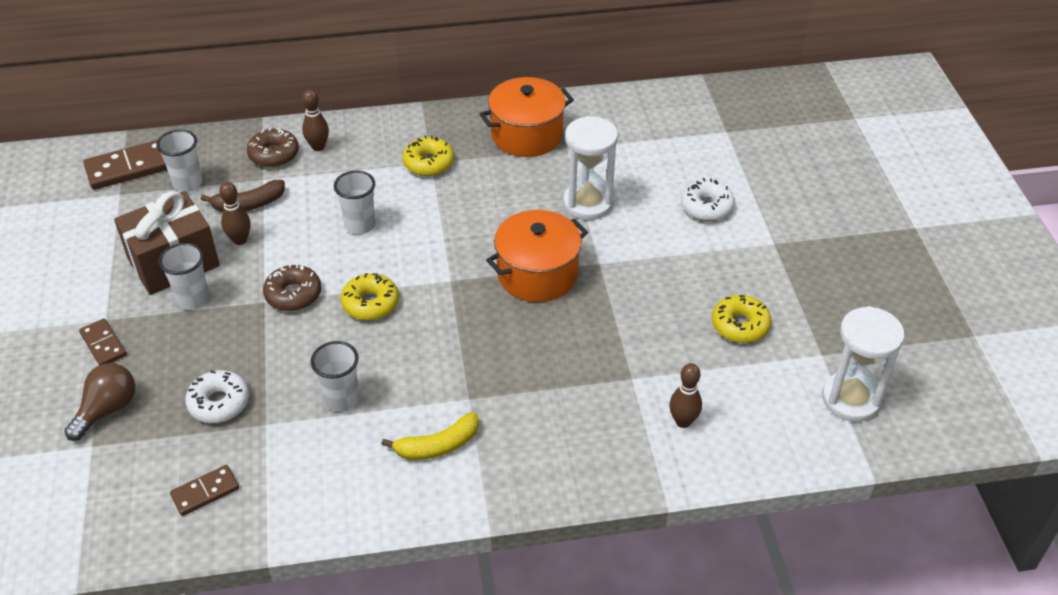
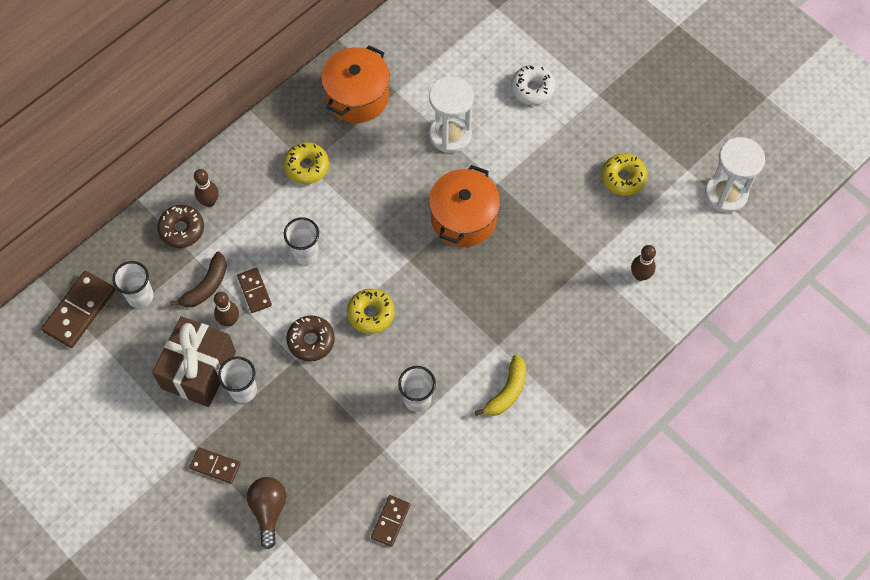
camera: 35 degrees left, 20 degrees up
white donut [185,370,249,423] -> none
none -> brown domino [237,268,272,313]

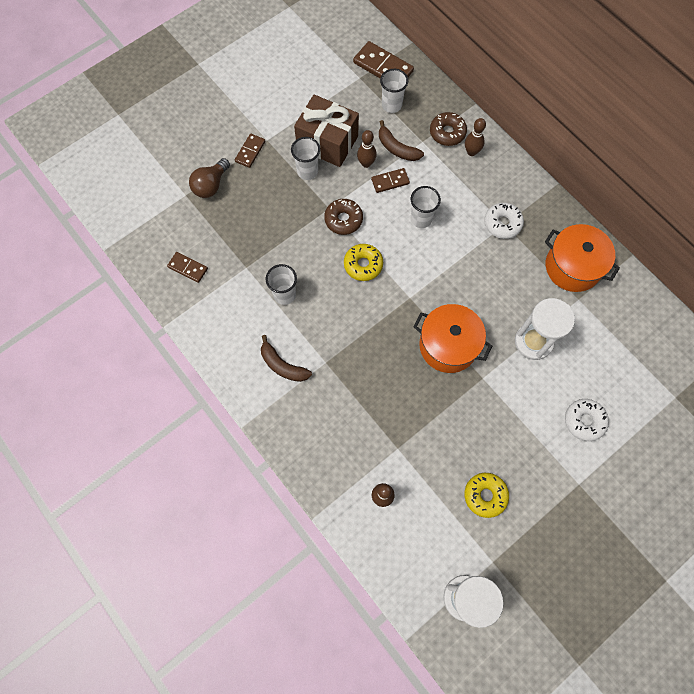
camera: 95 degrees right, 5 degrees up
brown light bulb [247,477,286,549] -> brown light bulb turned 120 degrees clockwise [189,158,230,198]
yellow donut [283,142,329,184] -> white donut [484,203,524,239]
yellow banana [475,355,526,416] -> brown banana [261,335,312,382]

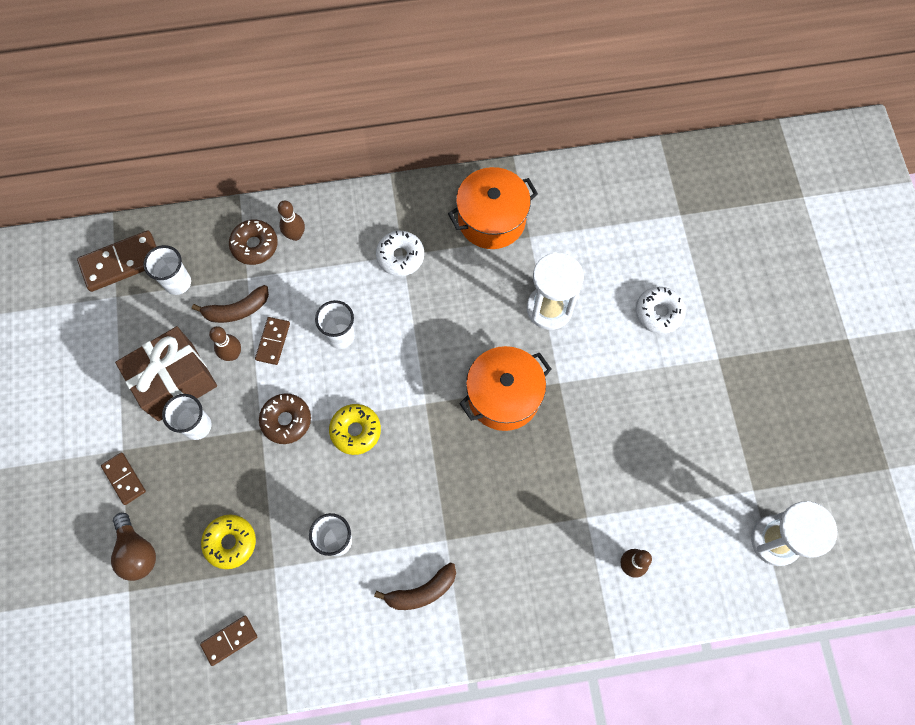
camera: 60 degrees left, 0 degrees up
yellow donut [464,473,509,518] -> yellow donut moved to [201,514,256,569]

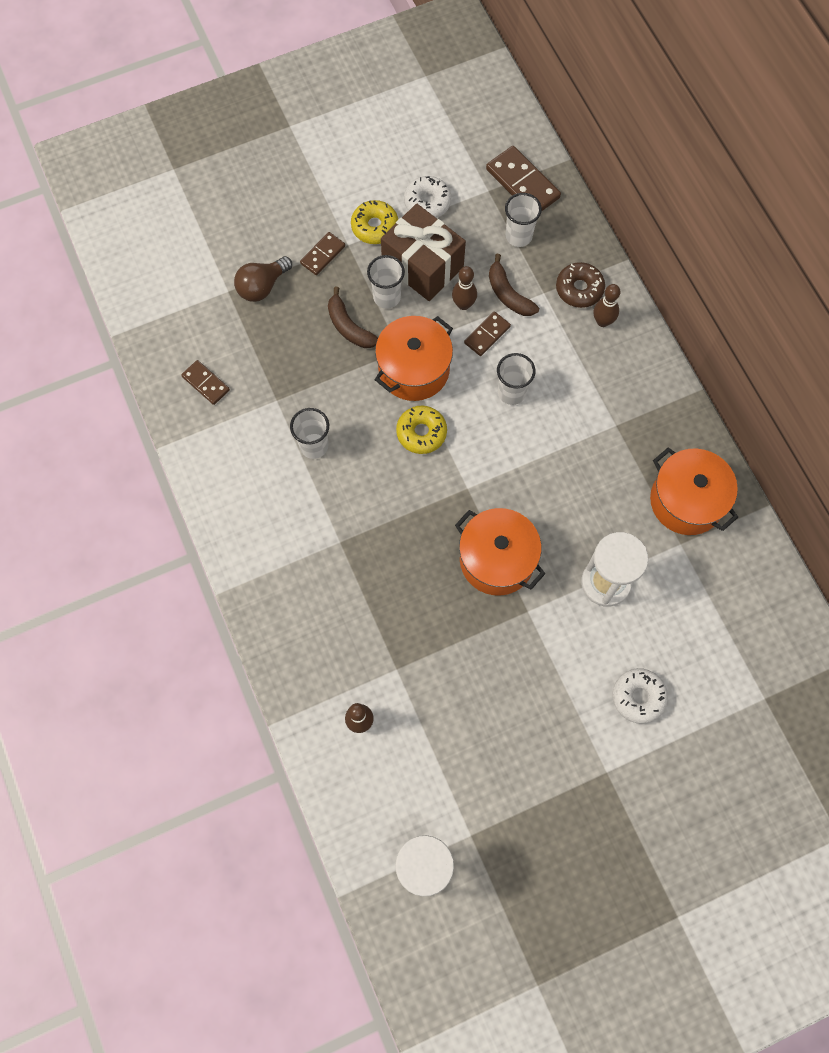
camera: 75 degrees right, 0 degrees up
yellow donut [201,514,256,569] -> yellow donut moved to [351,200,398,244]
brown domino [255,317,290,365] -> brown domino turned 45 degrees counterclockwise [464,311,511,356]
brown donut [259,393,311,444] -> orange pot [375,316,453,401]
brown banana [374,563,456,610] -> brown banana moved to [328,287,378,348]
white donut [376,231,424,276] -> white donut moved to [404,176,451,218]

